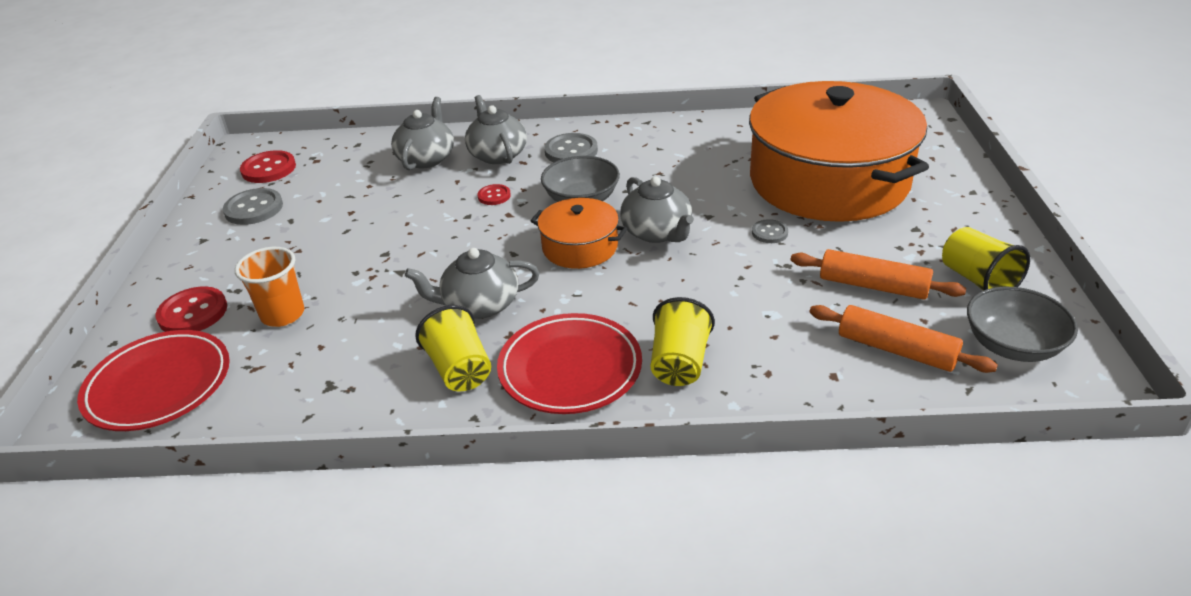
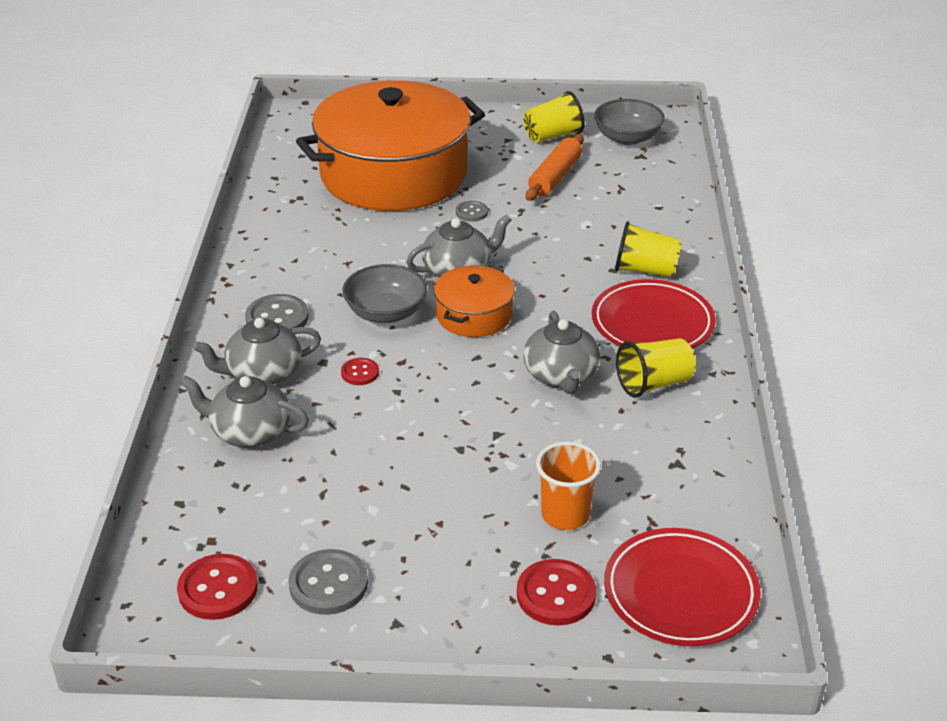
camera: 90 degrees left, 0 degrees up
orange rolling pin [809,305,998,373] -> none

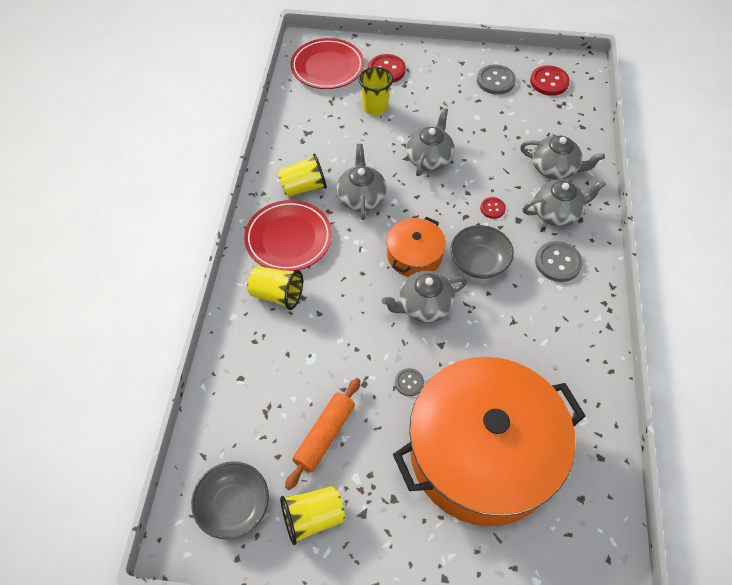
camera: 175 degrees left, 20 degrees up
orange cup [536,442,601,530] -> yellow cup [359,67,393,115]
none -> grey teapot [406,108,455,176]

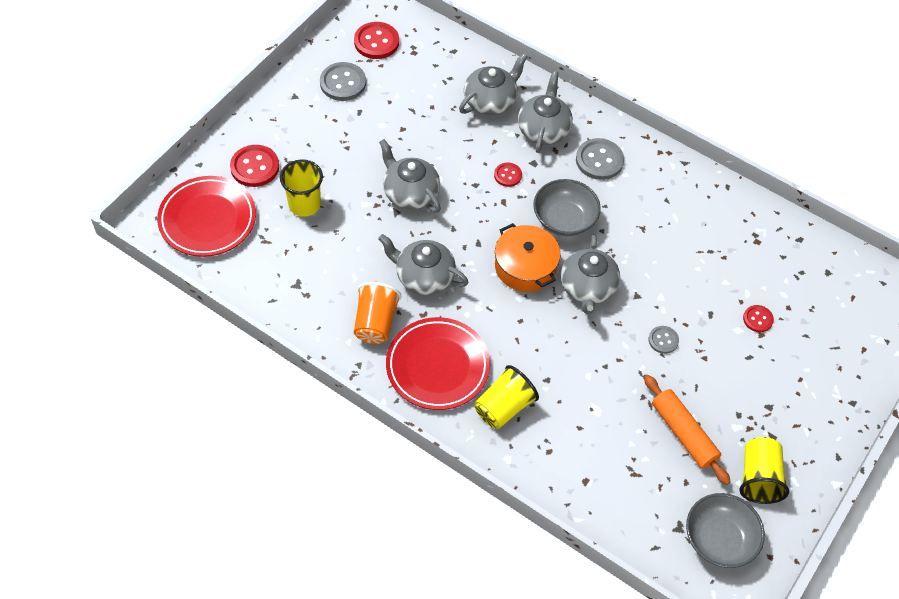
camera: 65 degrees left, 0 degrees up
yellow cup [277,154,327,197] -> orange cup [354,282,401,344]
orange pot [393,357,585,526] -> red button [743,305,774,332]

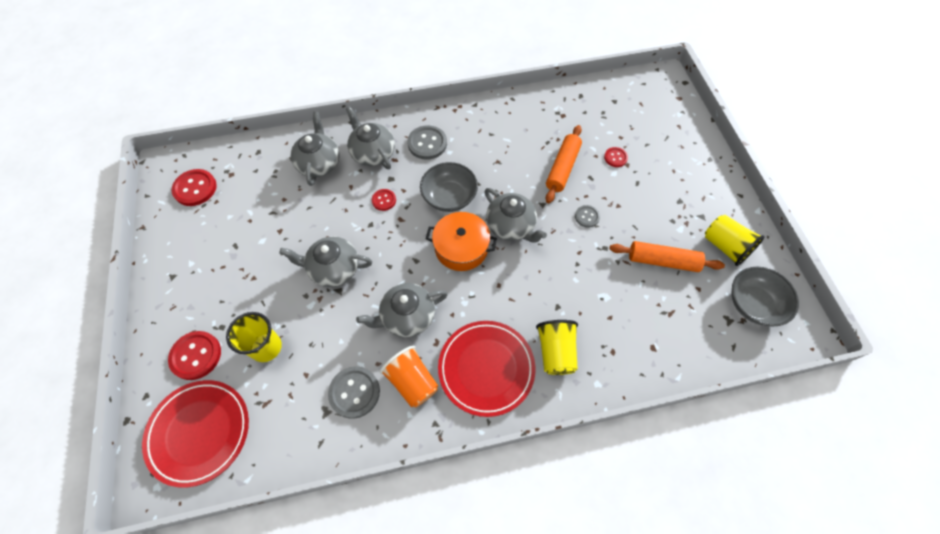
camera: 45 degrees left, 5 degrees up
grey button [320,62,366,101] -> grey button moved to [328,367,380,419]
none -> orange rolling pin [546,125,582,203]

